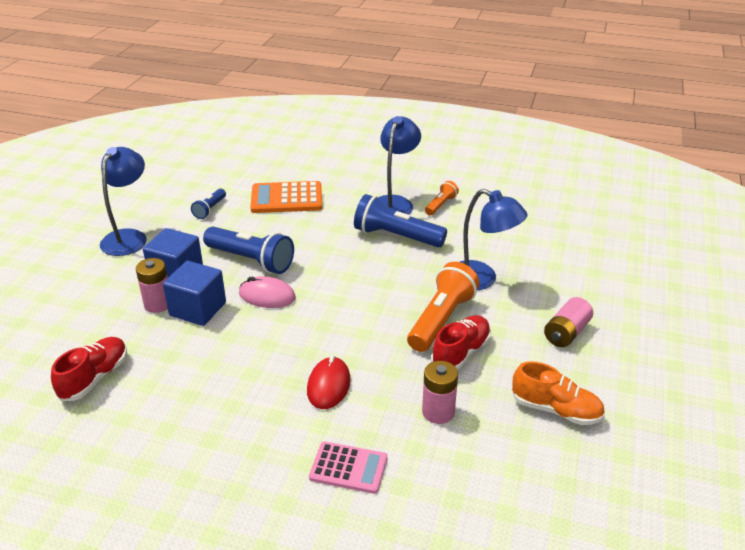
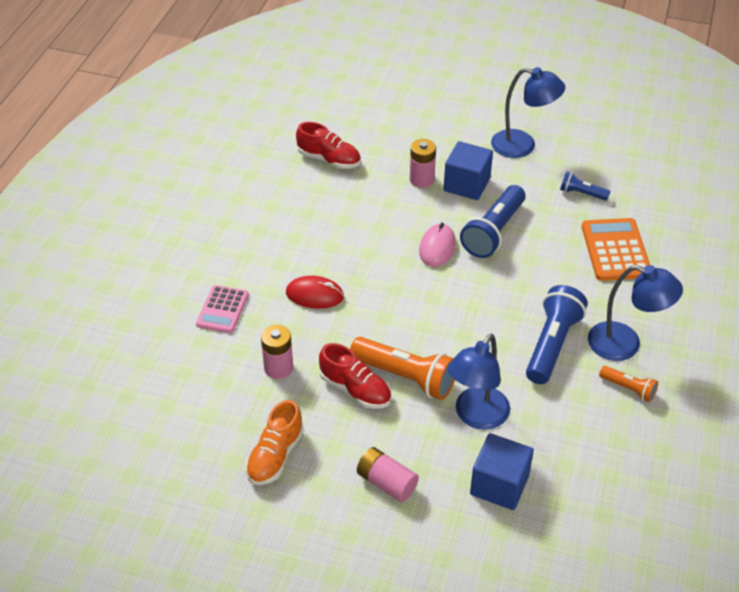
camera: 90 degrees right, 10 degrees up
blue cube [163,261,226,326] -> blue cube moved to [470,433,534,510]

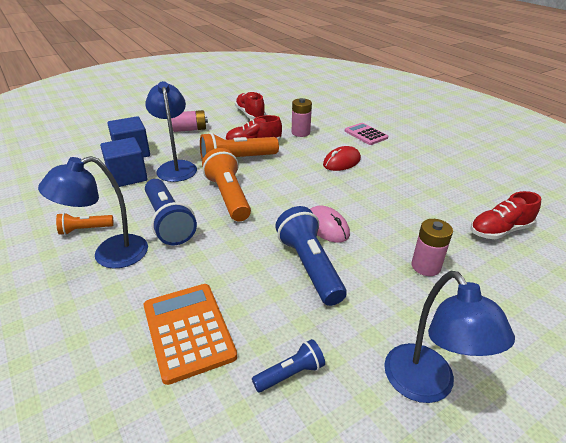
camera: 130 degrees right, 10 degrees down
orange shoe [246,400,304,485] -> red shoe [235,91,266,119]
blue cube [444,141,493,200] -> blue cube moved to [100,137,148,188]
blue lamp [491,67,565,158] -> blue lamp turned 75 degrees counterclockwise [384,271,515,403]
orange calculator [582,218,650,281] -> orange calculator turned 150 degrees counterclockwise [144,284,237,385]
none -> orange flashlight [202,148,251,222]

